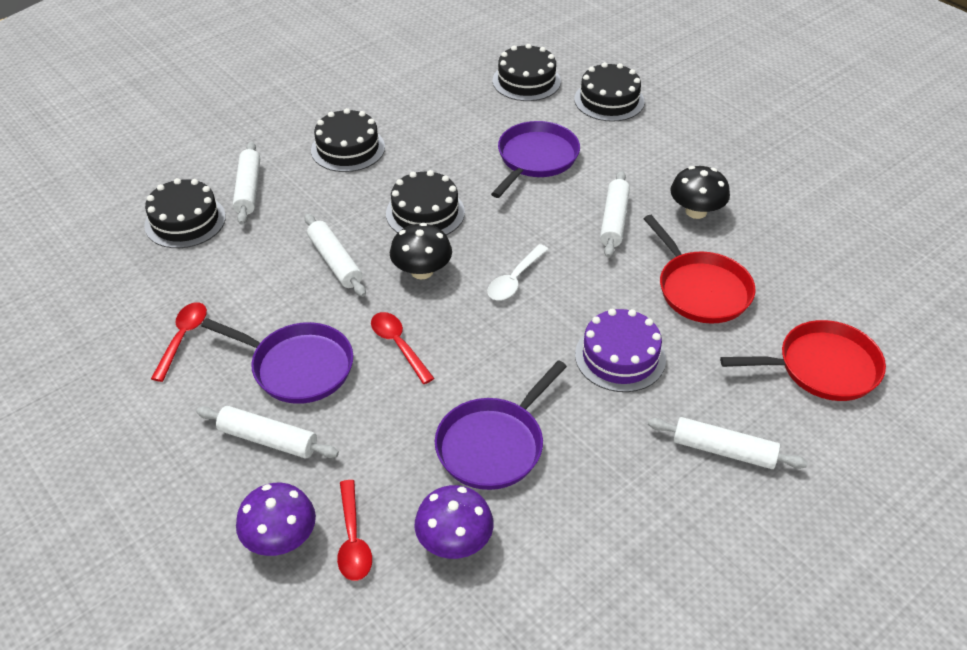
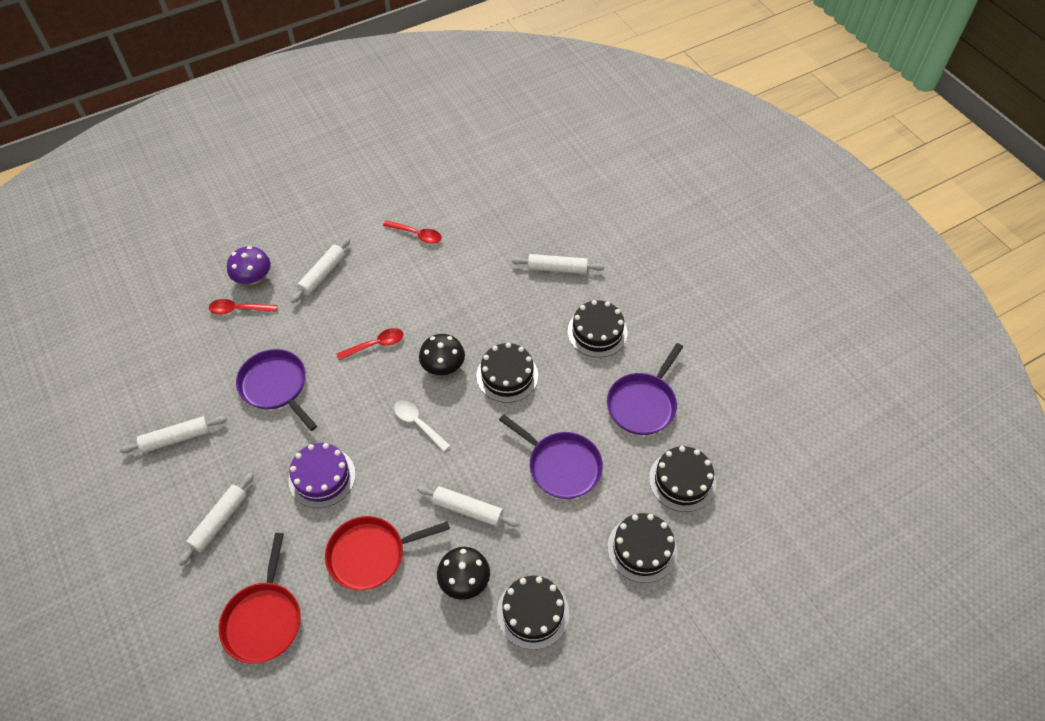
camera: 100 degrees right, 10 degrees up
black cake [144,178,226,248] -> black cake moved to [497,576,569,650]
purple pan [201,318,353,404] -> purple pan moved to [607,343,683,435]
white rolling pin [305,214,366,297] -> white rolling pin moved to [119,416,227,453]
purple mushroom [414,485,494,559] -> none

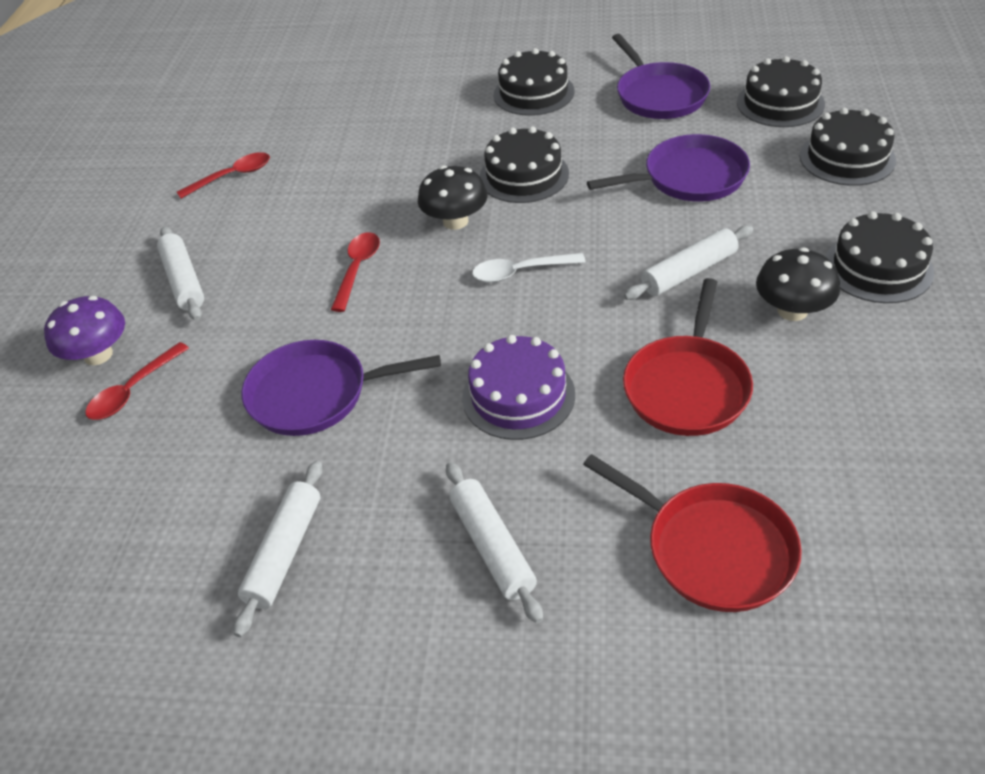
camera: 50 degrees left, 10 degrees down
white rolling pin [512,254,604,274] -> none

